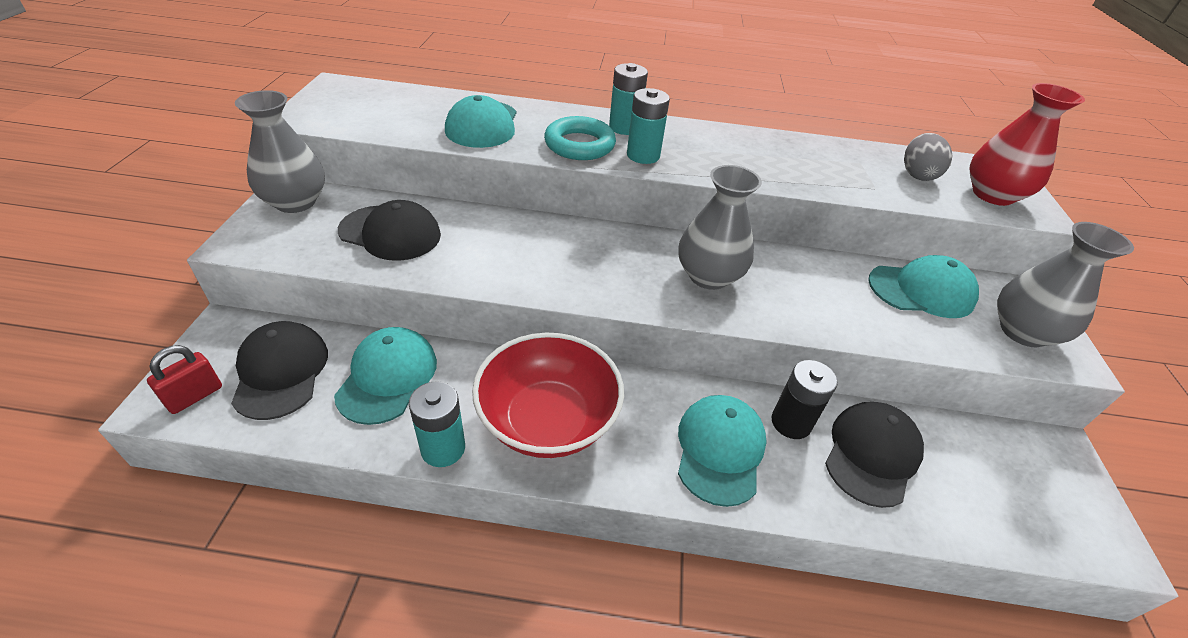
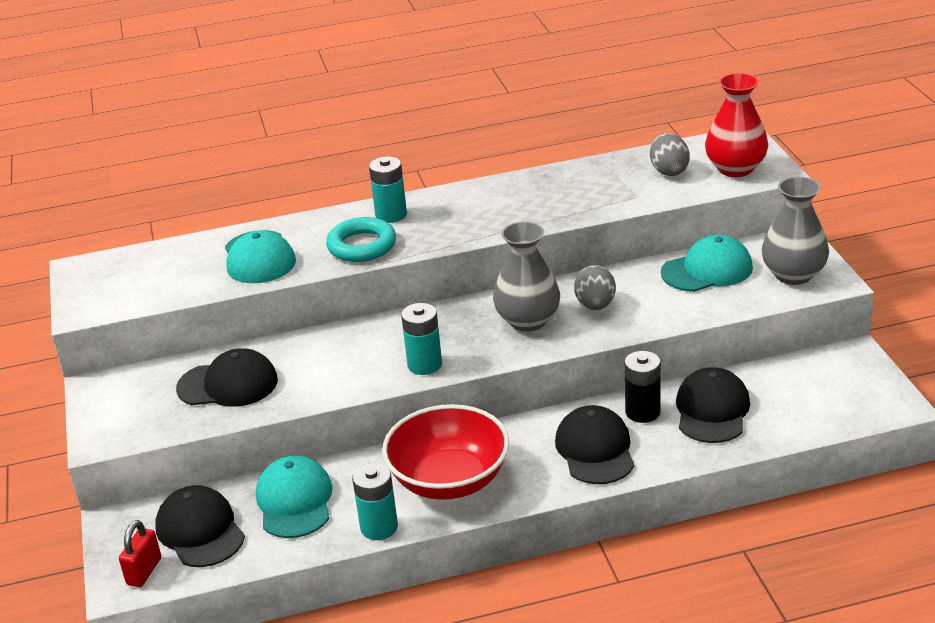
camera: 15 degrees left, 10 degrees down
grey vase [235,90,325,213] -> none
turquoise battery [627,88,670,164] -> turquoise battery moved to [401,303,442,375]
turquoise cap [678,395,767,507] -> black cap [555,405,634,484]
none -> grey egg [574,265,616,310]

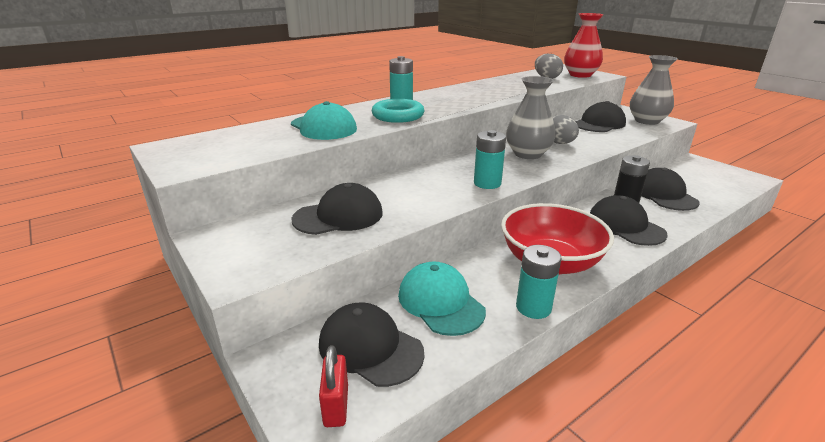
camera: 25 degrees left, 5 degrees down
turquoise cap [661,234,753,292] -> black cap [575,101,626,132]

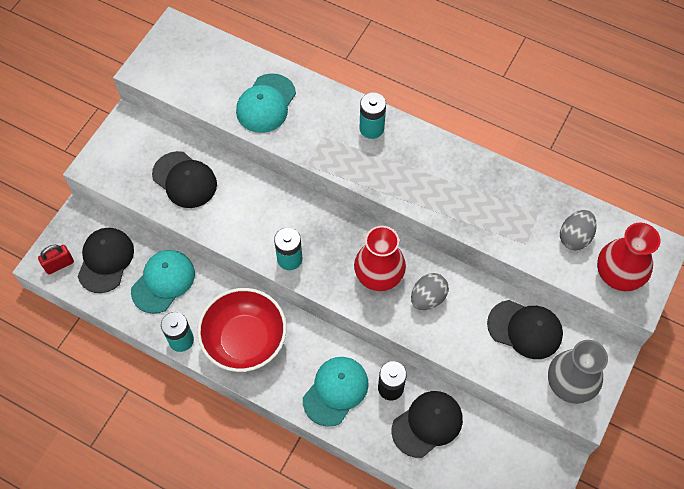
camera: 65 degrees right, 35 degrees up
turquoise ring [372,99,424,123] -> none
grey vase [506,76,556,159] -> red vase [354,226,406,291]
black cap [590,195,668,246] -> turquoise cap [303,357,369,427]

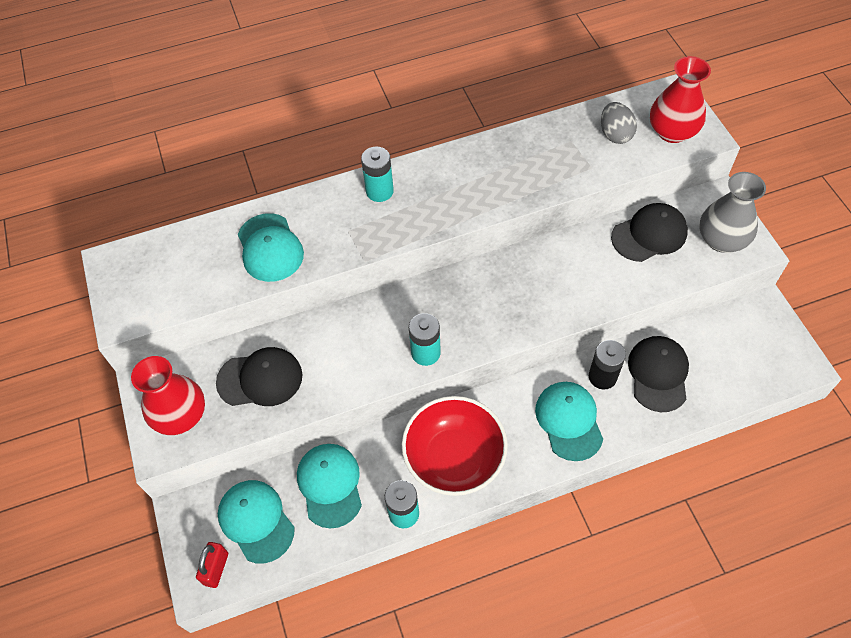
camera: 45 degrees left, 5 degrees down
black cap [77,228,134,293] -> turquoise cap [218,480,295,564]
red vase [354,226,406,291] -> red vase moved to [131,356,205,435]
grey egg [411,273,449,310] -> none

